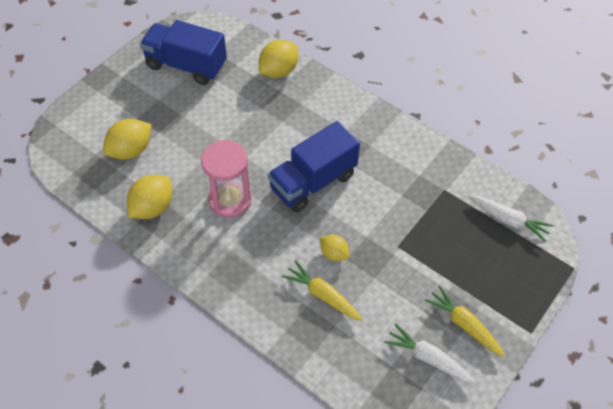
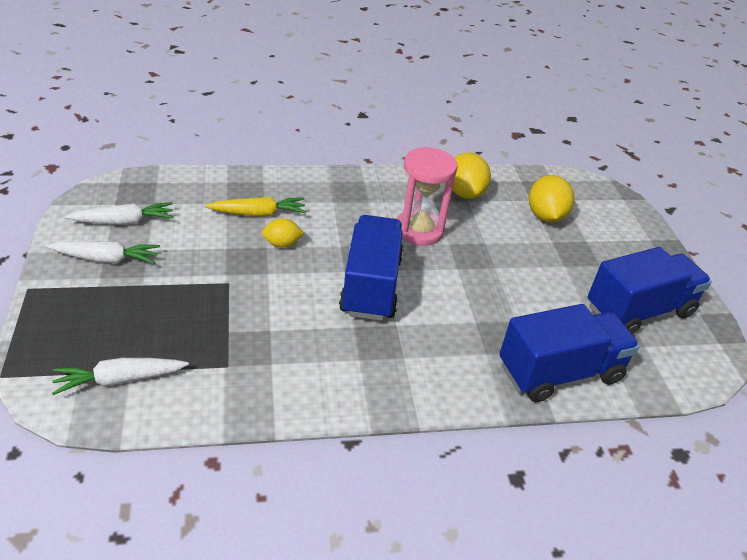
camera: 130 degrees right, 15 degrees down
yellow lemon [259,40,298,78] -> blue truck [499,304,640,402]
yellow carrot [425,286,506,357] -> white carrot [46,241,160,264]

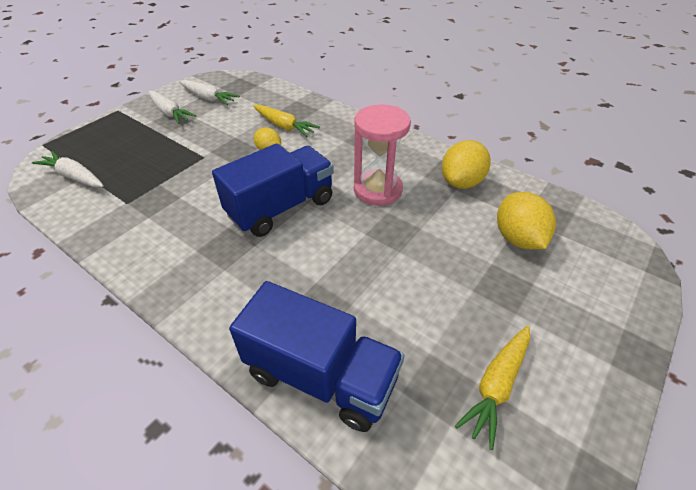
camera: 50 degrees right, 5 degrees up
yellow lemon [529,175,574,222] -> yellow lemon turned 60 degrees counterclockwise [497,192,556,249]
blue truck [588,247,712,334] -> yellow carrot [455,326,530,450]

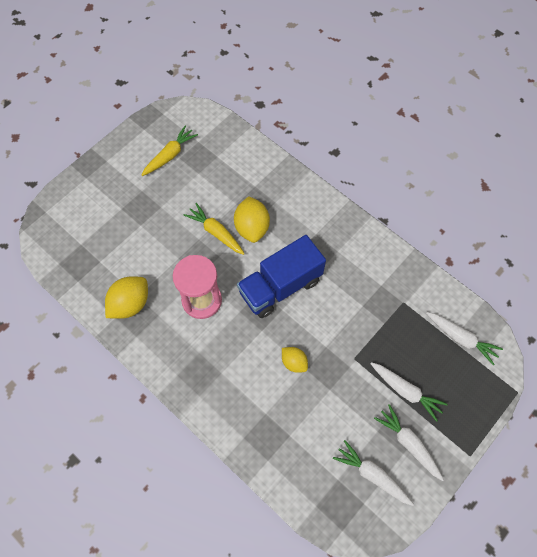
camera: 175 degrees left, 20 degrees up
blue truck [229,281,404,432] -> none
yellow carrot [253,105,320,137] -> yellow carrot moved to [183,203,245,255]
yellow lemon [497,192,556,249] -> yellow lemon moved to [234,196,270,243]
none -> white carrot [370,362,448,422]

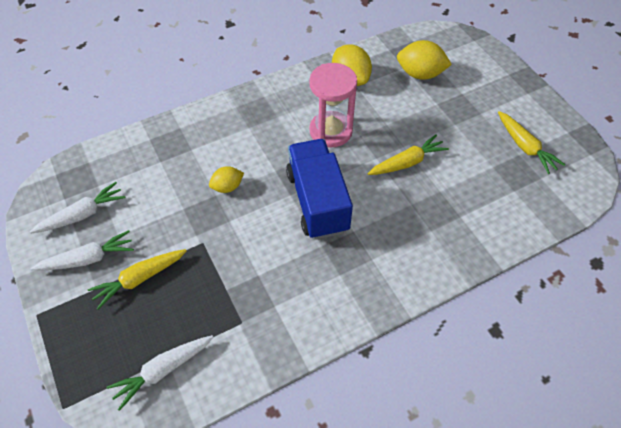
camera: 110 degrees right, 10 degrees down
yellow lemon [234,196,270,243] -> yellow lemon moved to [397,40,452,80]
white carrot [370,362,448,422] -> yellow carrot [87,249,187,309]

